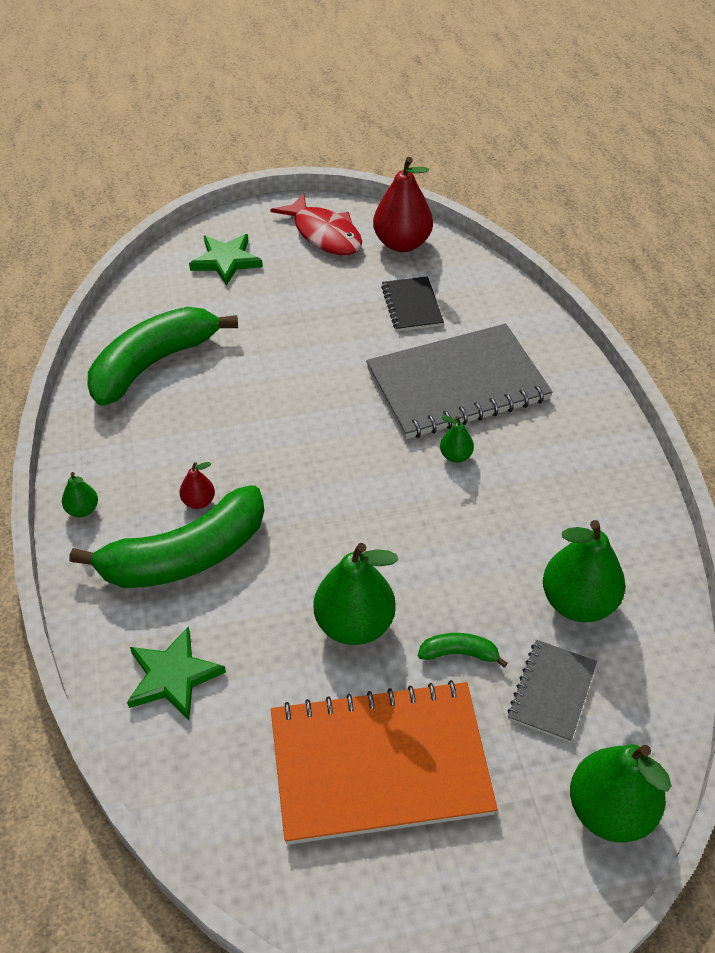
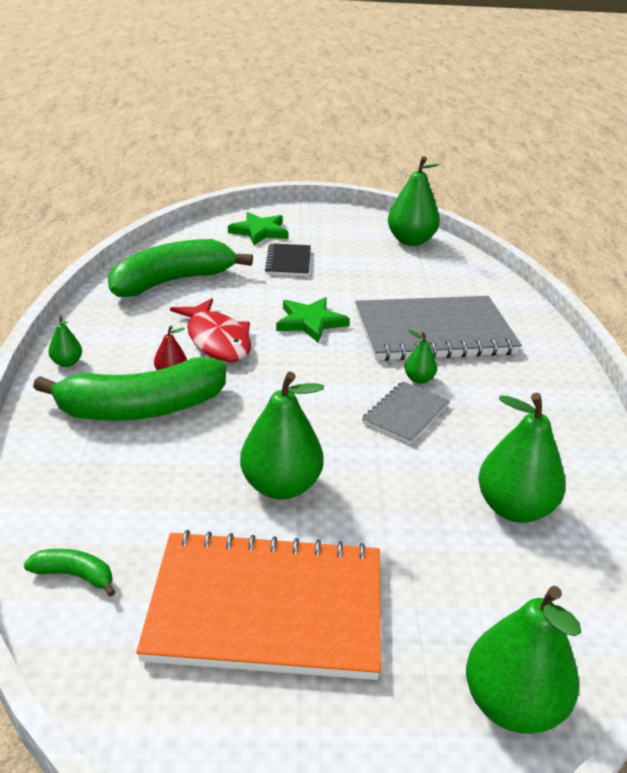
camera: 10 degrees right, 15 degrees down
green star [127,626,226,720] -> green star moved to [276,297,350,343]
red fish [270,193,362,255] -> red fish moved to [170,299,251,362]
red pear [373,157,433,252] -> green pear [388,156,440,246]
black notebook [381,276,444,331] -> black notebook moved to [265,243,311,276]
green banana [418,633,508,667] -> green banana moved to [24,549,115,597]
grey notebook [507,640,597,743] -> grey notebook moved to [362,381,450,444]

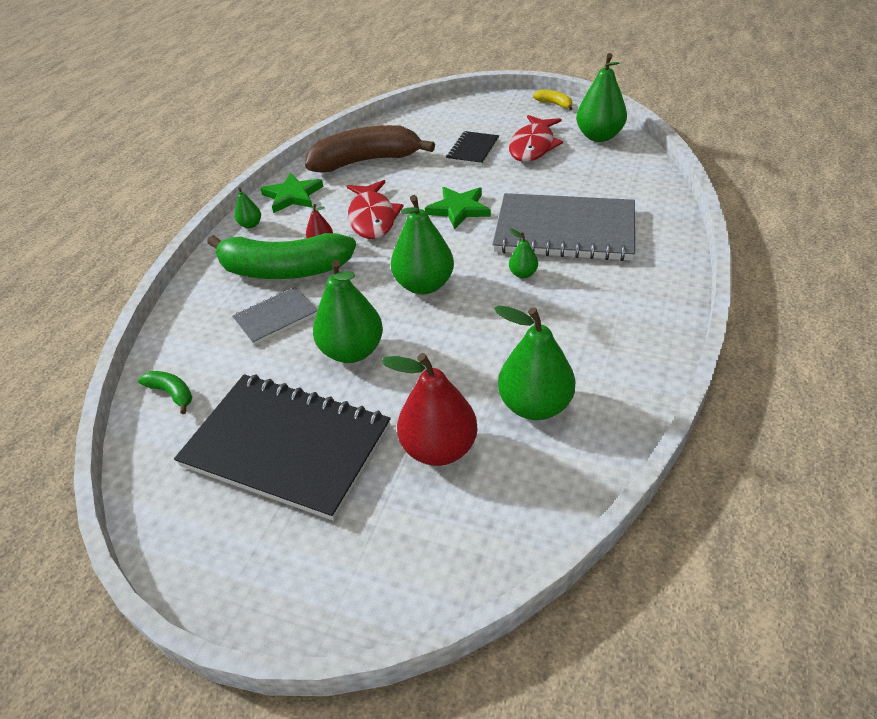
camera: 25 degrees right, 10 degrees up
green banana [108,239,253,297] -> brown banana [305,125,435,173]
orange notebook [136,530,381,680] -> black notebook [174,374,391,521]
green star [228,212,289,245] -> green star moved to [260,173,323,213]
grey notebook [362,381,450,444] -> grey notebook moved to [232,287,317,345]
green pear [466,586,581,734] -> green pear moved to [391,195,454,294]
none -> red pear [381,353,478,466]
none -> red fish [509,115,563,162]
none -> yellow banana [533,89,573,110]

